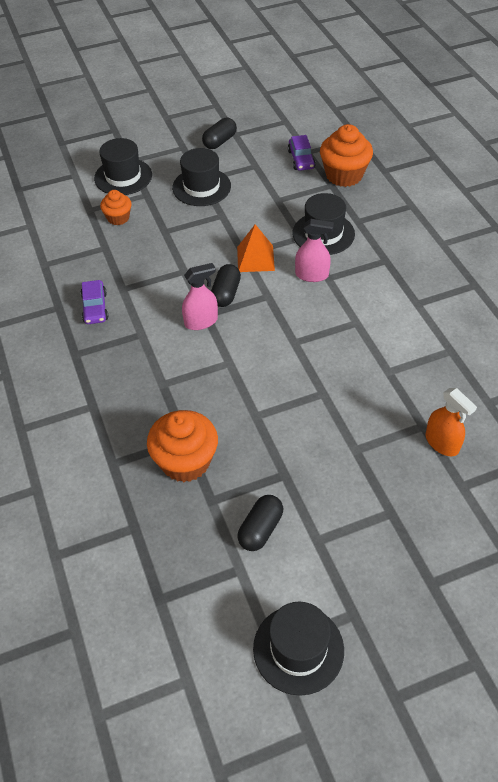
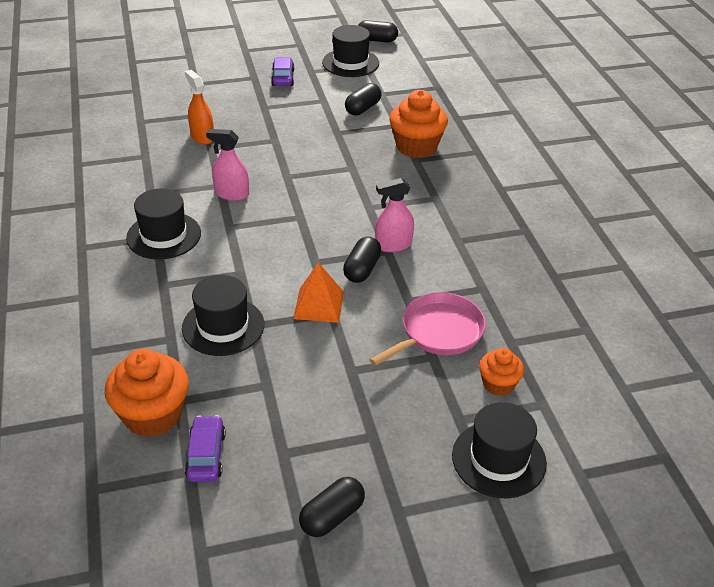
camera: 175 degrees left, 10 degrees down
purple car [81,280,108,324] -> purple car moved to [271,57,295,86]
black hat [172,148,231,206] -> black hat moved to [126,188,201,260]
pink spray bottle [295,219,334,282] -> pink spray bottle moved to [206,129,249,201]
none -> black capsule [358,20,398,42]
none -> pink pan [370,292,486,366]

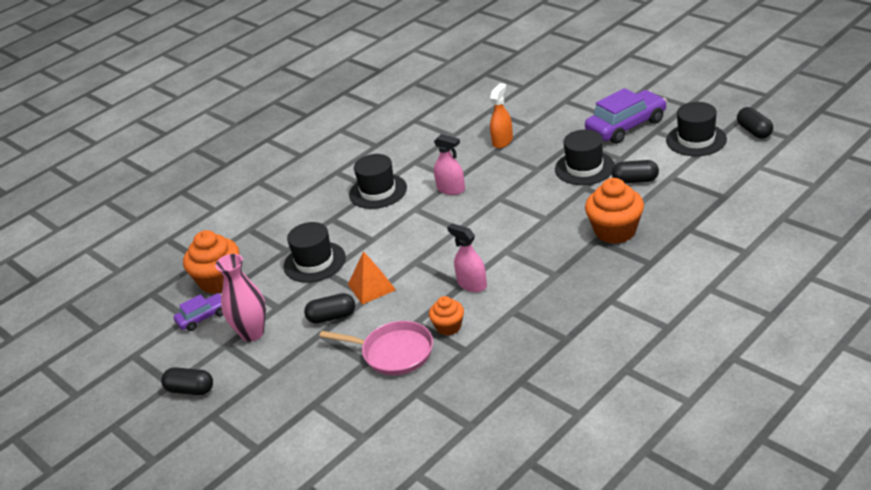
camera: 65 degrees right, 5 degrees down
pink spray bottle [206,129,249,201] -> pink spray bottle turned 135 degrees clockwise [434,134,465,195]
purple car [271,57,295,86] -> purple car [585,88,667,144], size x1.84
black capsule [343,237,381,283] -> black capsule moved to [304,293,355,324]
black hat [452,402,547,498] -> black hat moved to [555,130,615,185]
orange cupcake [479,348,524,396] -> orange cupcake moved to [429,296,464,336]
none -> pink vase [215,254,266,342]

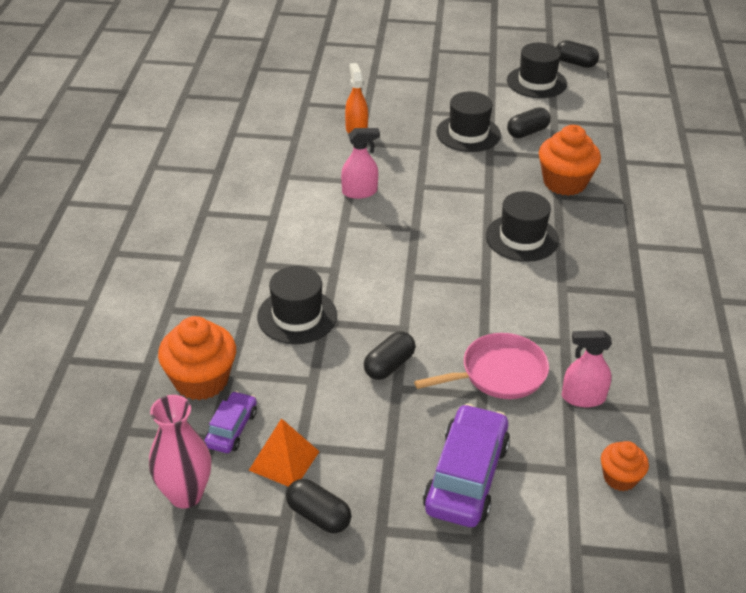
camera: 45 degrees left, 5 degrees up
black capsule [161,367,213,395] -> black capsule turned 60 degrees clockwise [286,479,351,533]
pink vase [215,254,266,342] -> pink vase moved to [149,395,211,508]
orange pyramid [348,251,396,305] -> orange pyramid moved to [249,418,320,487]
black hat [349,154,407,209] -> black hat moved to [486,191,559,262]
orange cupcake [429,296,464,336] -> orange cupcake moved to [601,441,649,491]
pink spray bottle [447,223,487,292] -> pink spray bottle moved to [562,330,612,407]
purple car [585,88,667,144] -> purple car moved to [423,404,510,527]

